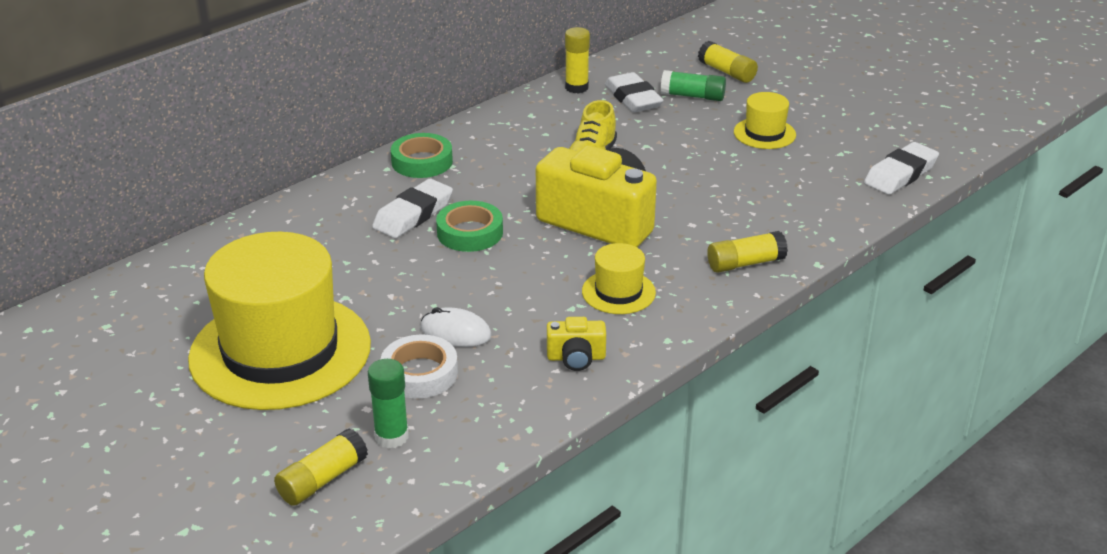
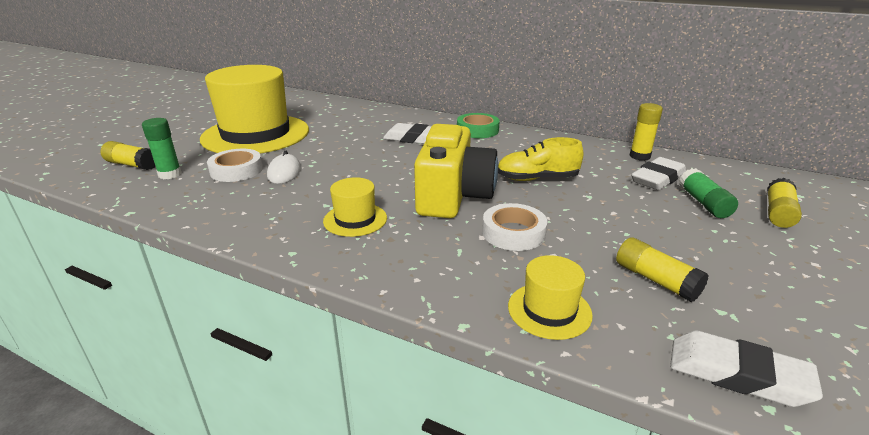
camera: 70 degrees right, 5 degrees down
green tape [436,201,503,252] -> none
yellow camera [547,317,606,371] -> none
yellow glue stick [707,231,788,273] -> yellow glue stick moved to [616,237,709,302]
yellow hat [734,92,796,149] -> yellow hat moved to [508,255,593,340]
none -> white tape [482,203,548,251]

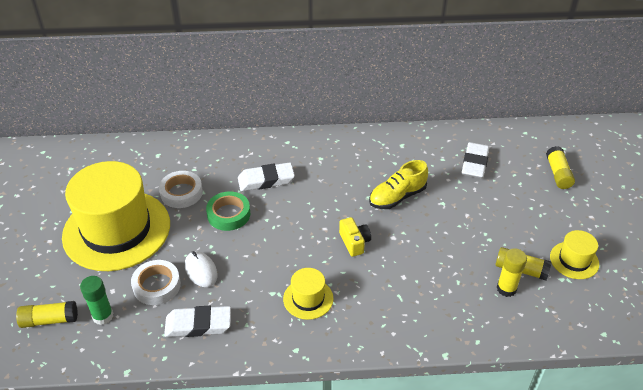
camera: 30 degrees left, 15 degrees up
yellow camera [414,124,498,218] -> yellow camera [339,217,371,257], size x0.44
green tape [457,113,500,138] -> green tape moved to [206,191,250,231]
white tape [482,203,548,251] -> white tape moved to [159,171,203,208]
yellow hat [508,255,593,340] -> yellow hat moved to [550,230,599,279]
yellow glue stick [630,103,663,161] -> yellow glue stick moved to [496,248,527,297]
white eraser [670,330,823,407] -> white eraser moved to [164,306,231,337]
green glue stick [679,168,738,218] -> none

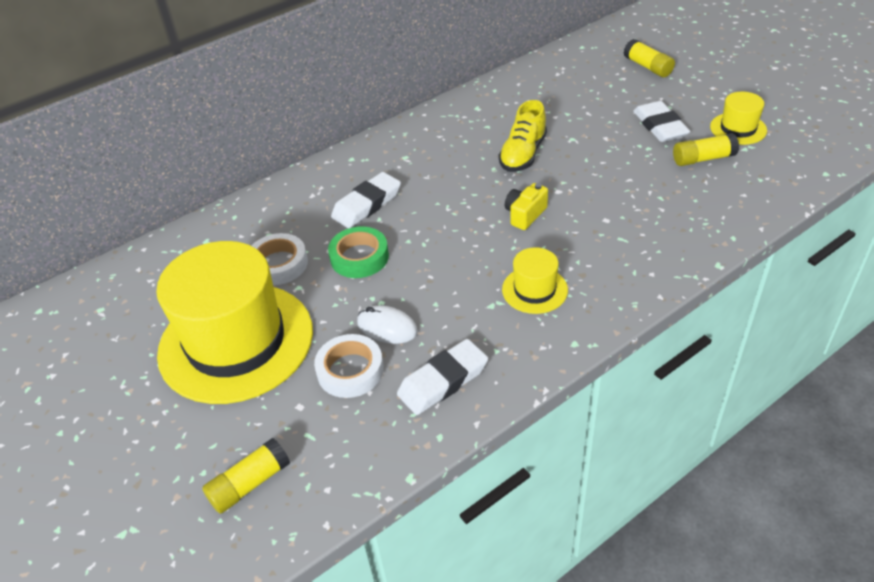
camera: 30 degrees left, 0 degrees up
green glue stick [80,276,113,325] -> none
yellow camera [339,217,371,257] -> yellow camera turned 90 degrees counterclockwise [505,183,548,230]
white eraser [462,142,490,178] -> white eraser moved to [633,101,691,142]
yellow glue stick [496,248,527,297] -> none

